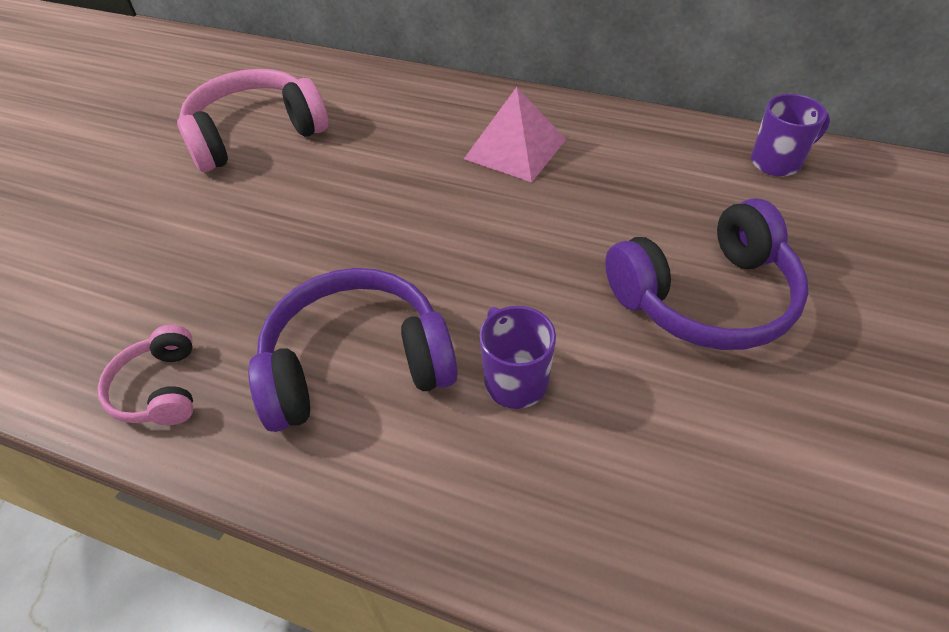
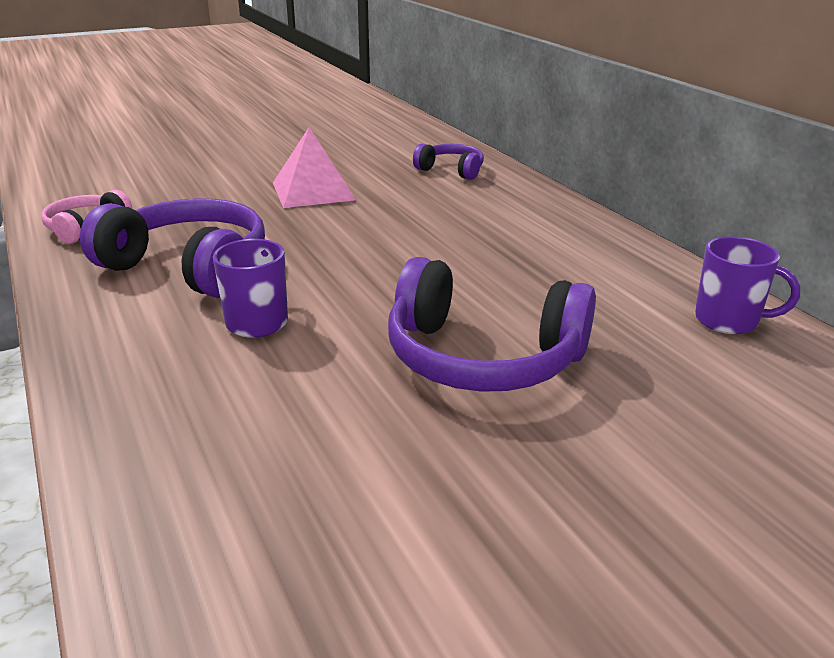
camera: 40 degrees right, 20 degrees down
pink headphones [177,69,328,172] -> none
pink pyramid [464,87,566,182] -> pink pyramid moved to [273,127,356,208]
none -> purple headphones [413,143,484,180]

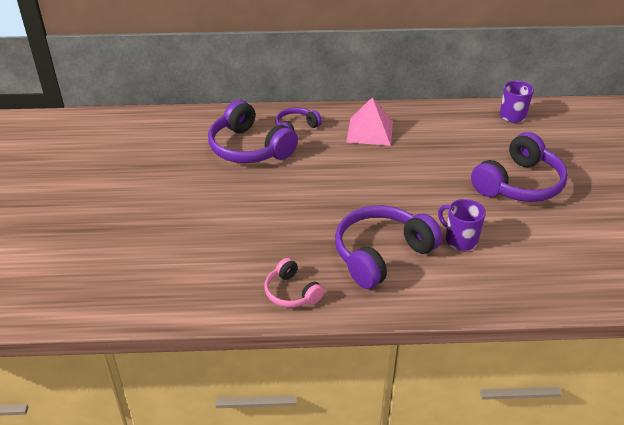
camera: 65 degrees left, 10 degrees up
pink pyramid [273,127,356,208] -> pink pyramid moved to [346,97,393,146]
none -> purple headphones [208,100,298,163]

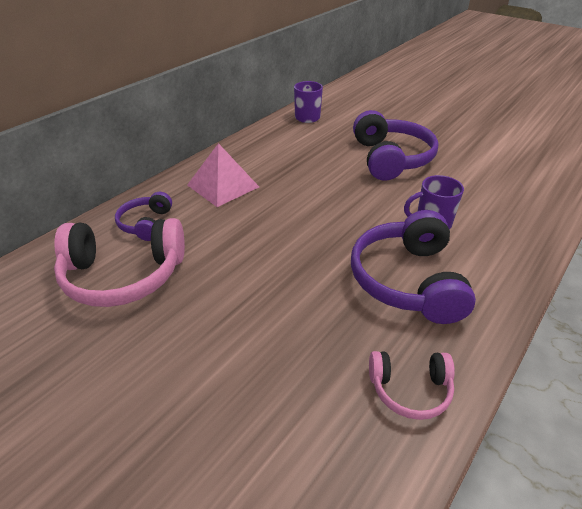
camera: 50 degrees left, 0 degrees up
purple headphones [208,100,298,163] -> pink headphones [54,218,185,307]

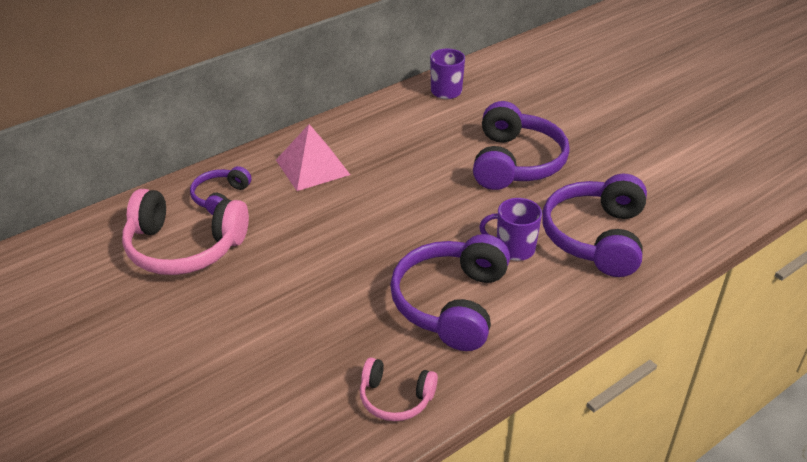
camera: 15 degrees right, 0 degrees up
none -> purple headphones [542,174,647,277]

